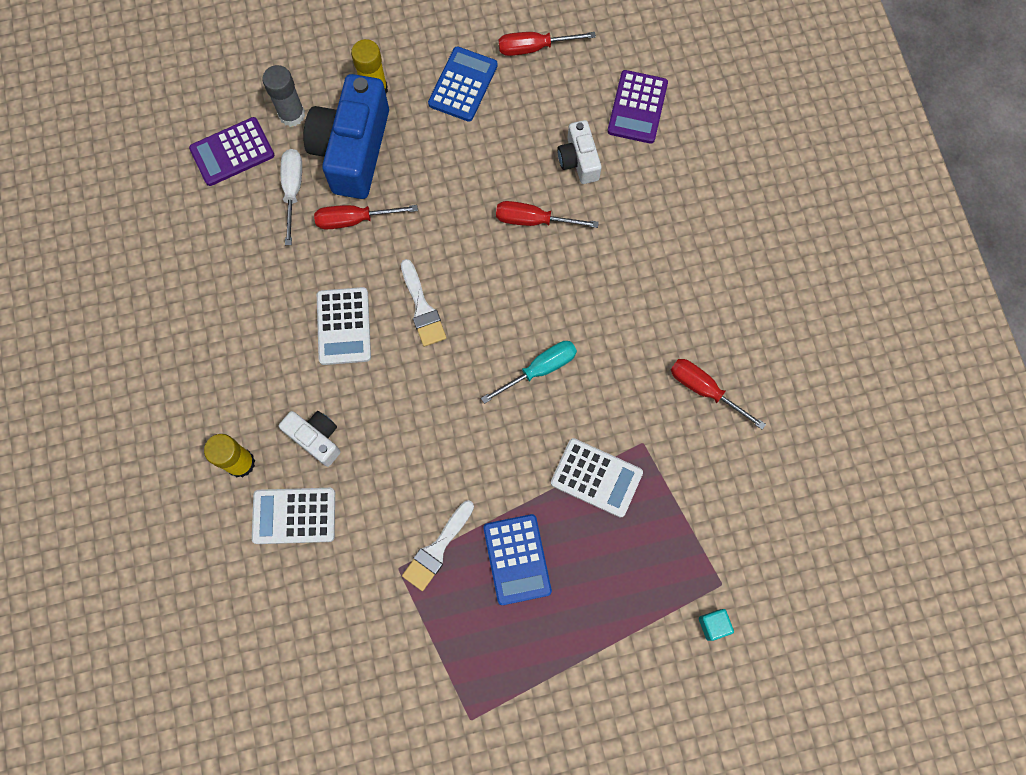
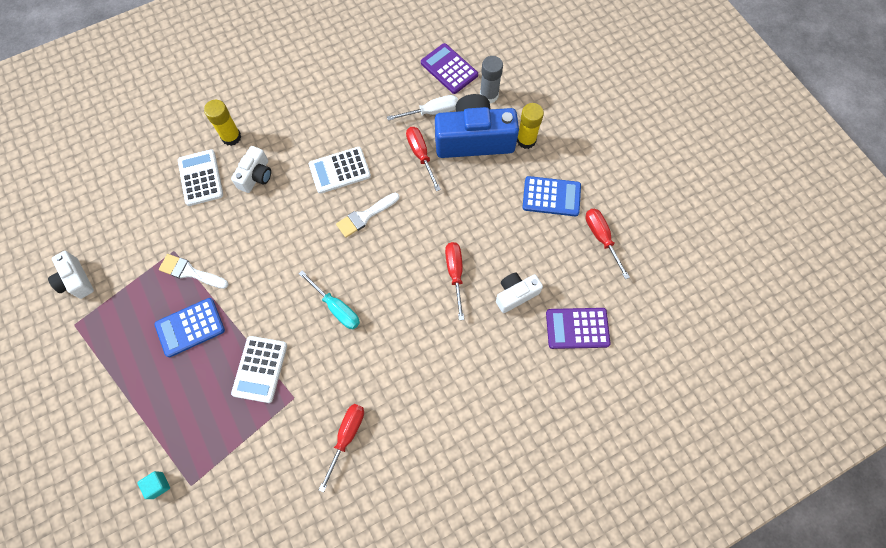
camera: 75 degrees right, 5 degrees down
none -> white camera [48,251,94,299]

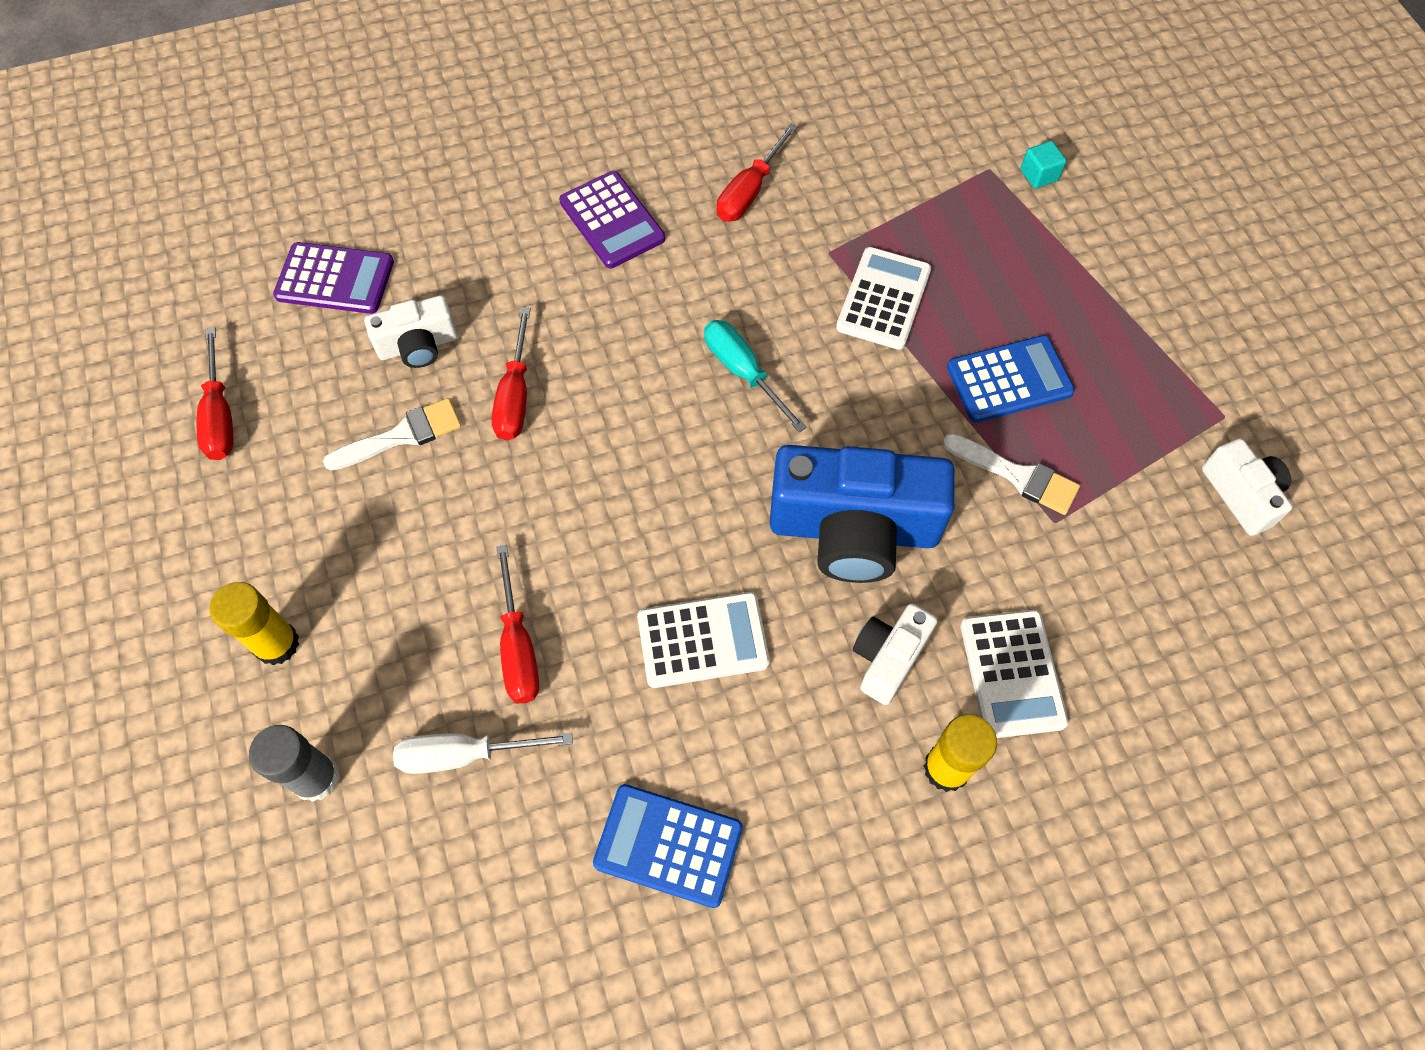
camera: 170 degrees left, 5 degrees down
white brush [336,193,400,238] -> white brush moved to [323,398,461,471]
purple calculator [421,43,478,94] -> purple calculator moved to [559,171,665,268]
blue camera [435,94,519,158] -> blue camera moved to [770,445,955,583]
blue calculator [522,176,581,216] -> blue calculator moved to [593,784,743,908]

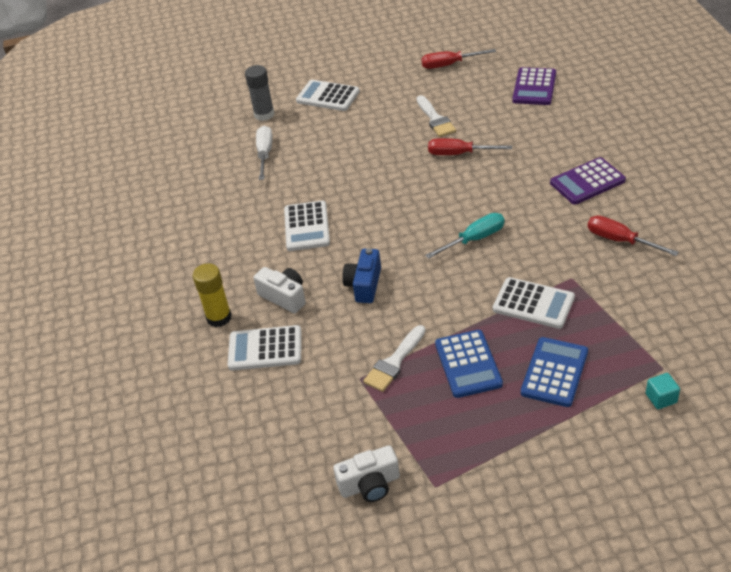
camera: 100 degrees right, 20 degrees down
yellow glue stick [210,582,299,666] -> white calculator [296,80,360,111]
white camera [365,295,458,368] -> none
red screwdriver [496,544,539,704] -> none
blue calculator [593,784,743,908] -> blue calculator moved to [521,337,588,407]
blue camera [770,445,955,583] -> blue camera [342,248,381,303], size x0.52

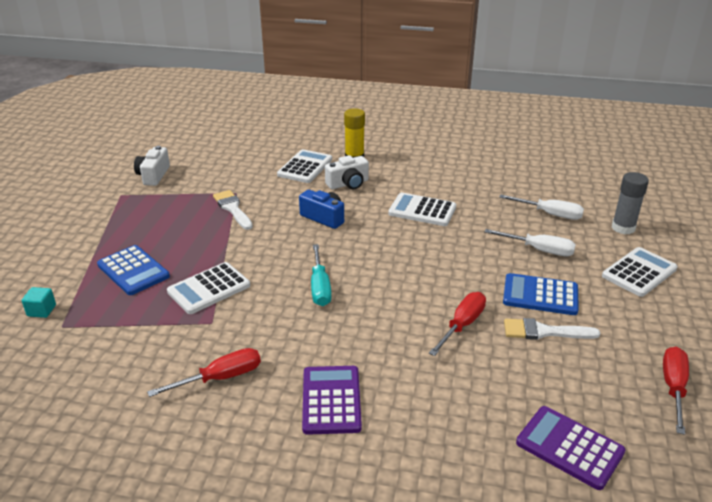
camera: 110 degrees right, 10 degrees down
blue calculator [435,330,503,398] -> blue calculator moved to [503,273,579,315]
none -> white screwdriver [484,229,576,256]

